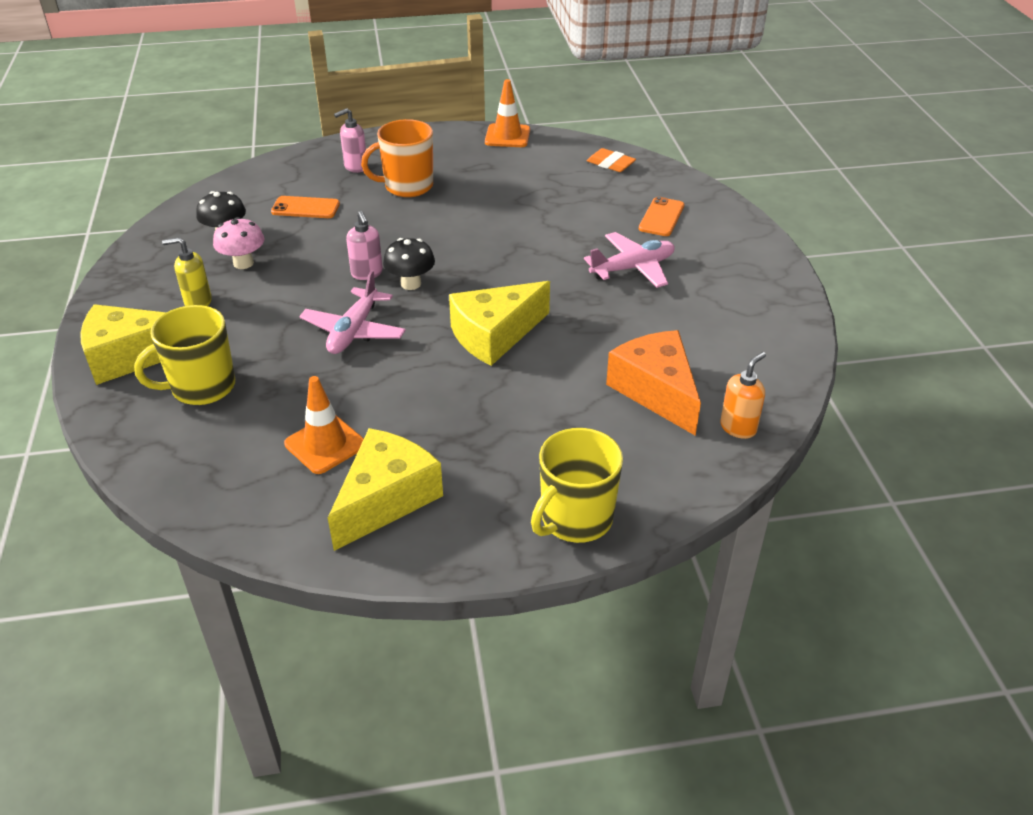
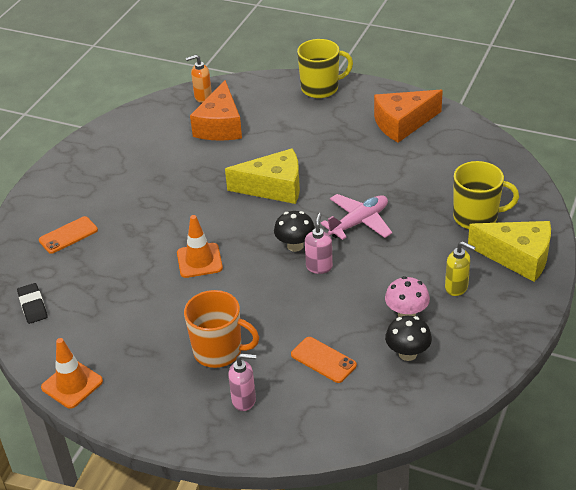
camera: 145 degrees left, 0 degrees up
orange traffic cone [284,376,364,474] -> orange traffic cone moved to [177,215,223,278]
yellow cheese [328,428,443,551] -> orange cheese [374,90,443,143]
pink plane [584,232,675,288] -> none
orange eraser [587,148,636,172] -> black eraser [17,283,47,324]

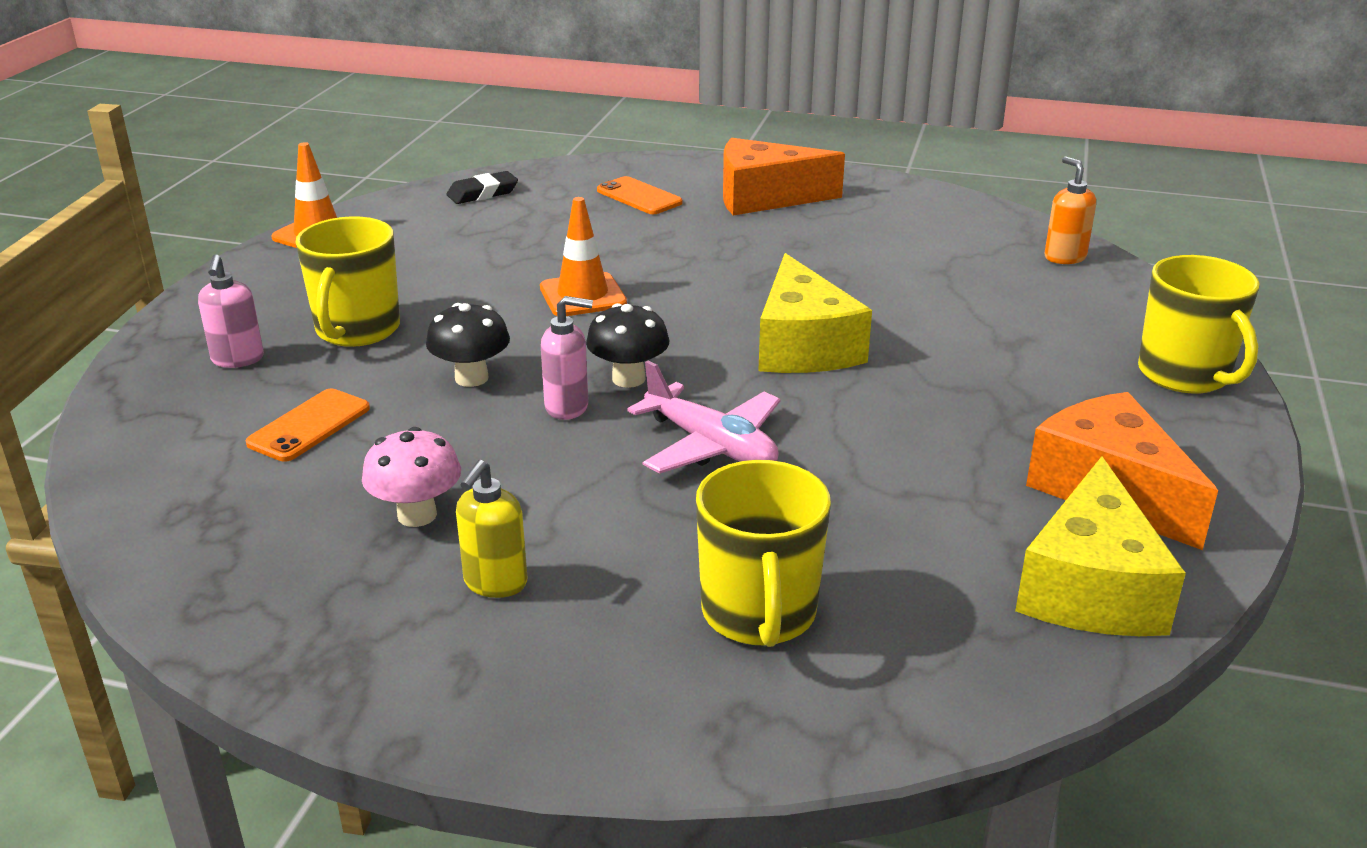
camera: 80 degrees right, 10 degrees down
orange mug [184,290,259,368] -> yellow mug [296,216,400,347]
orange cheese [190,80,242,141] -> orange cheese moved to [723,138,845,215]
black mushroom [385,316,432,361] -> black mushroom moved to [426,303,510,387]
yellow cheese [468,221,551,282] -> yellow cheese moved to [1015,456,1186,636]

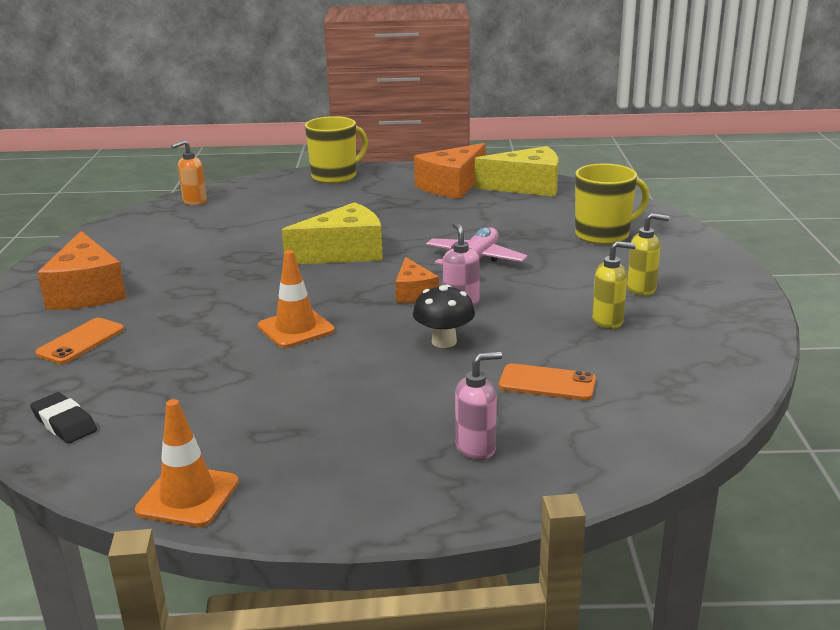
camera: 105 degrees left, 5 degrees down
yellow mug [296,216,400,347] -> none
pink mushroom [362,427,461,527] -> yellow soap dispenser [592,241,636,329]
black mushroom [586,303,669,388] -> orange cheese [395,257,439,303]

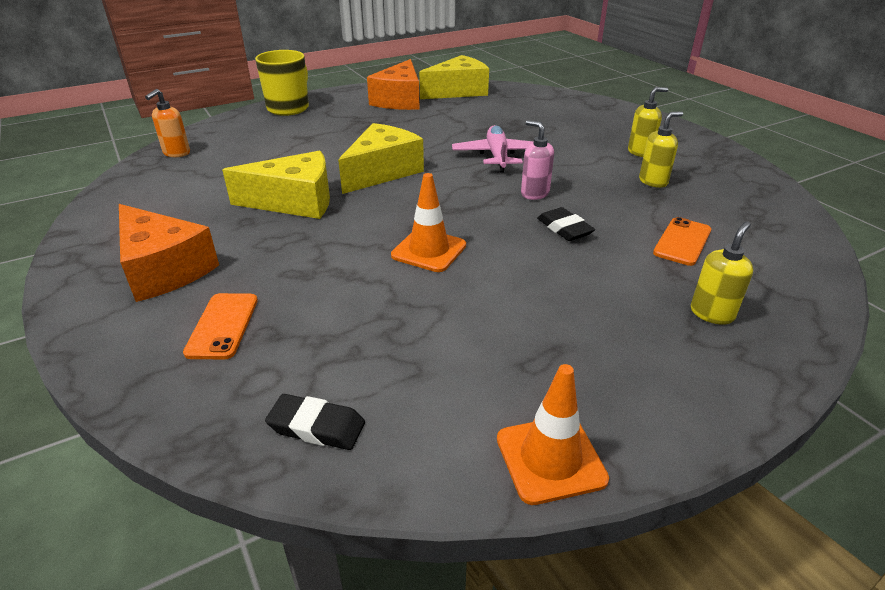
camera: 30 degrees left, 10 degrees up
orange cheese [395,257,439,303] -> none
black mushroom [413,285,475,348] -> black eraser [537,207,595,241]
pink soap dispenser [455,351,502,460] -> yellow soap dispenser [691,221,753,325]
orange phone [499,363,596,400] -> orange phone turned 45 degrees counterclockwise [653,217,711,266]
yellow mug [575,164,649,245] -> none
none -> yellow cheese [222,151,330,219]

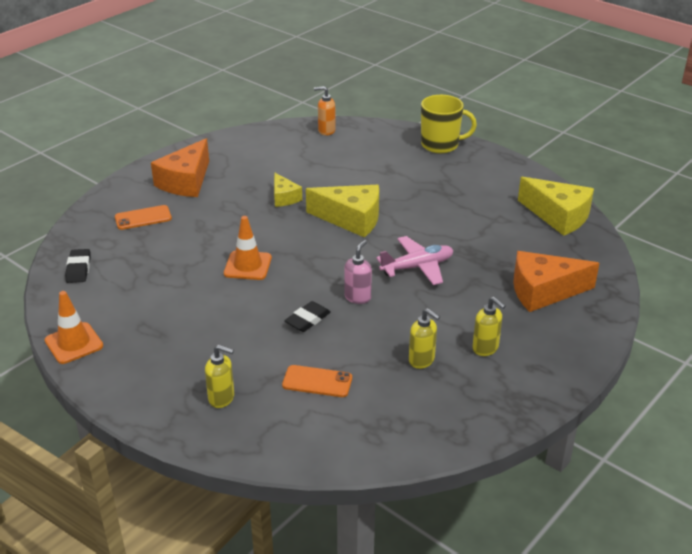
camera: 70 degrees right, 0 degrees up
yellow cheese [222,151,330,219] -> yellow cheese [274,172,302,207], size x0.56
orange cheese [367,59,420,110] -> orange cheese moved to [513,251,599,312]

